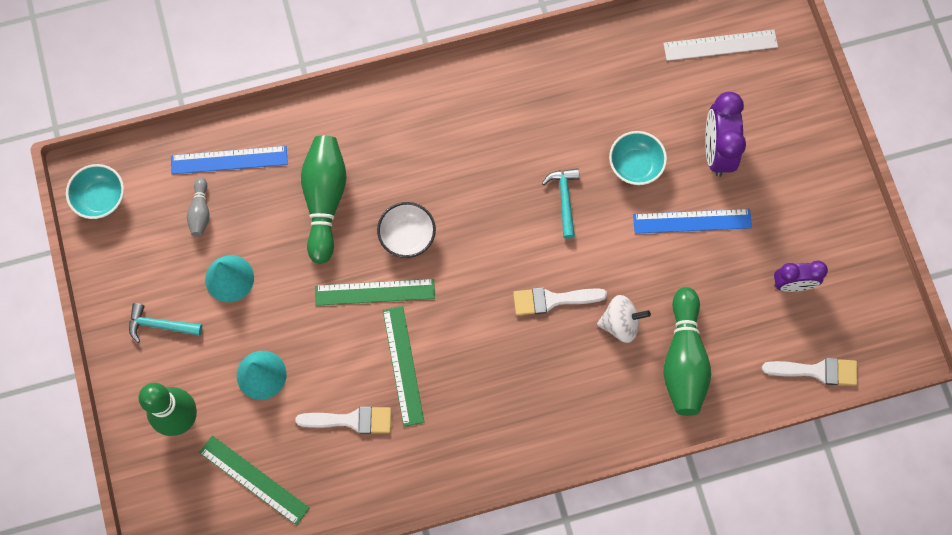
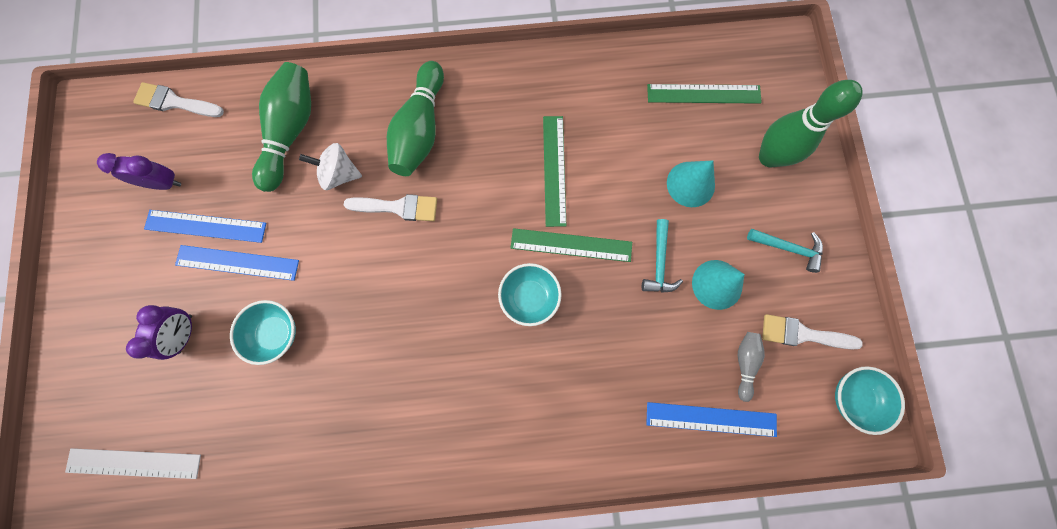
camera: 170 degrees left, 5 degrees up
green ruler [199,435,310,525] -> green ruler turned 45 degrees counterclockwise [647,84,762,104]
white brush [295,406,391,434] -> white brush moved to [762,314,863,349]
green bowling pin [301,135,347,264] -> green bowling pin moved to [387,61,444,176]
white bowl [377,202,436,258] -> turquoise bowl [498,263,562,326]
turquoise hammer [542,168,579,239] -> turquoise hammer moved to [642,219,683,293]
purple clock [705,92,746,177] -> purple clock [126,305,192,360], size x0.66
none -> blue ruler [144,210,266,243]

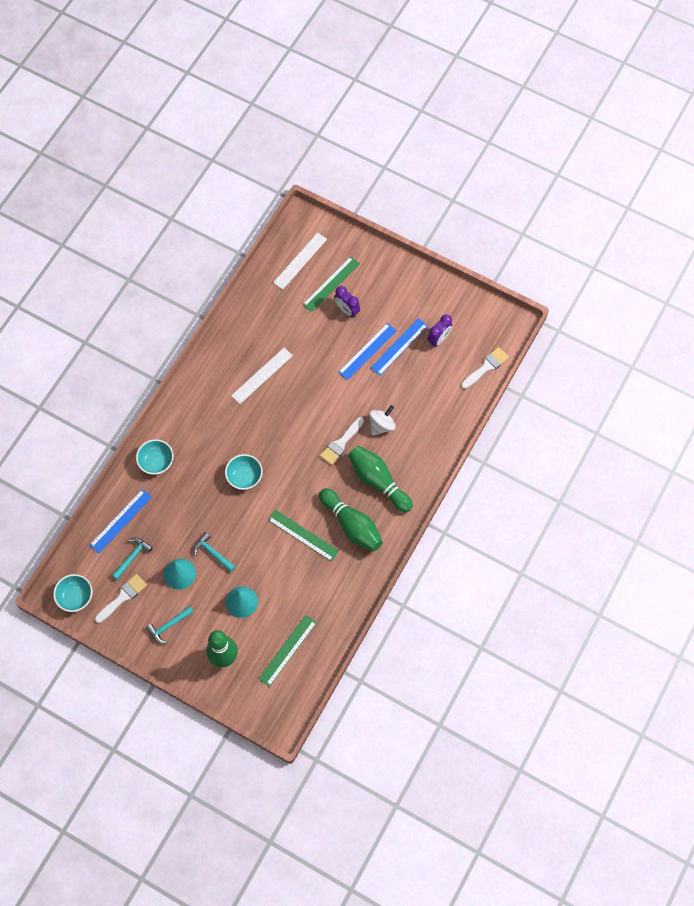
camera: 125 degrees right, 10 degrees down
turquoise bowl [230,300,296,365] -> turquoise bowl moved to [136,439,174,475]
green bowling pin [252,62,311,192] -> green bowling pin moved to [319,488,383,552]
green ruler [511,228,632,262] -> green ruler moved to [302,256,360,312]
grey bowling pin [738,332,765,402] -> turquoise hammer [112,538,153,580]
none -> white ruler [231,348,293,404]

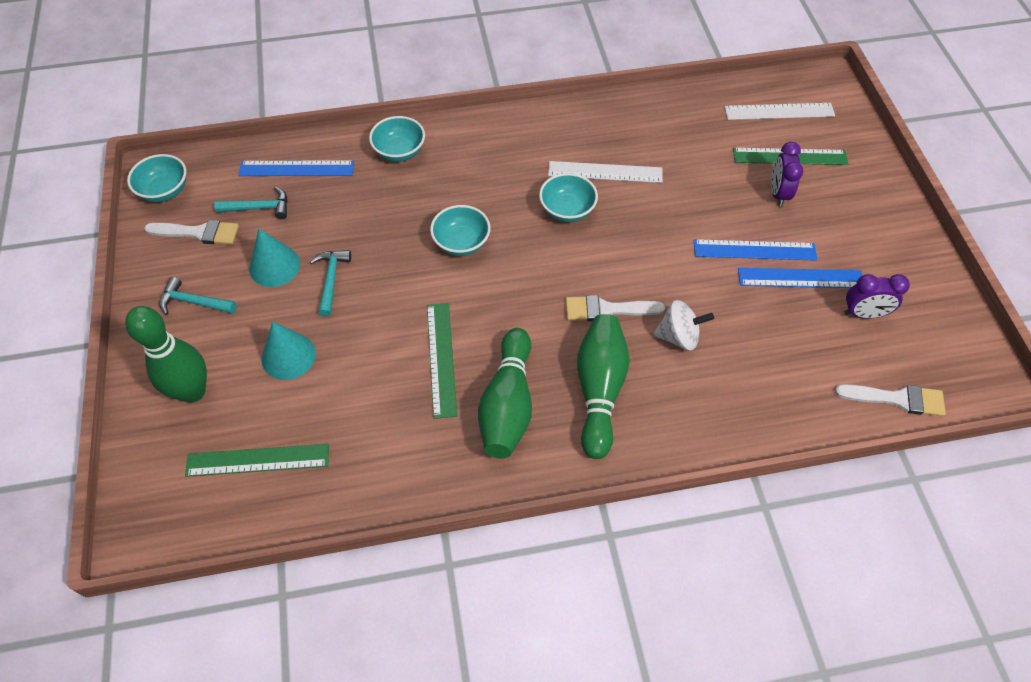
camera: 50 degrees right, 10 degrees down
none -> turquoise bowl [539,173,598,222]

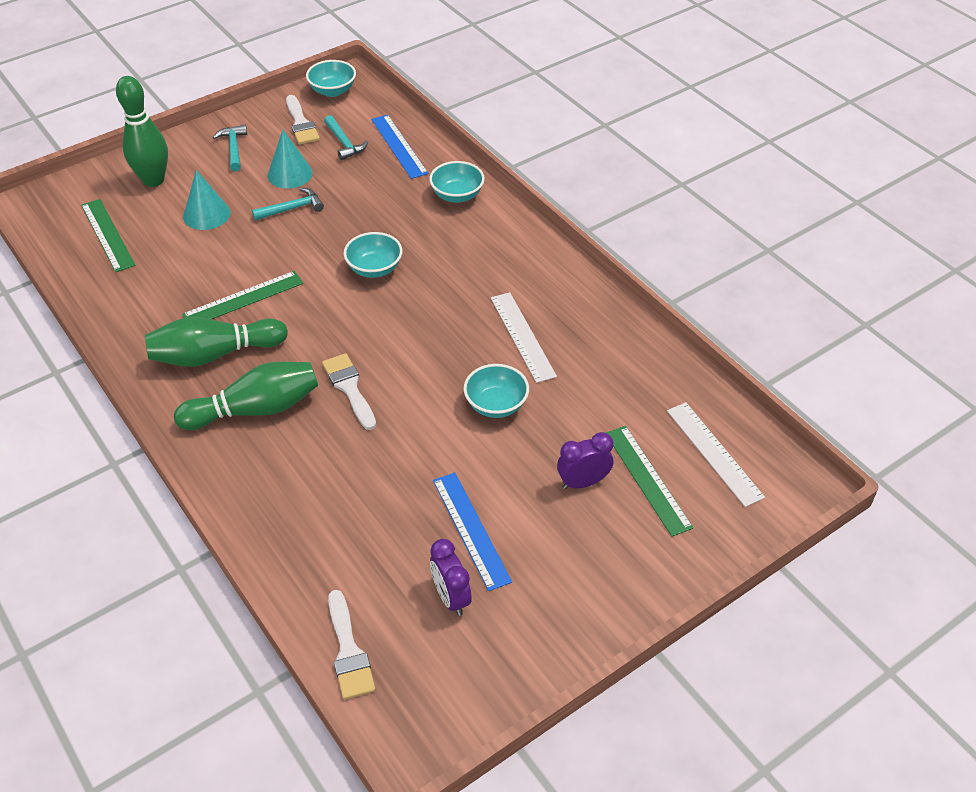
camera: 65 degrees right, 10 degrees down
turquoise bowl [539,173,598,222] -> turquoise bowl moved to [464,364,529,418]
white spinning top [653,300,714,351] -> none
blue ruler [694,239,818,261] -> none

